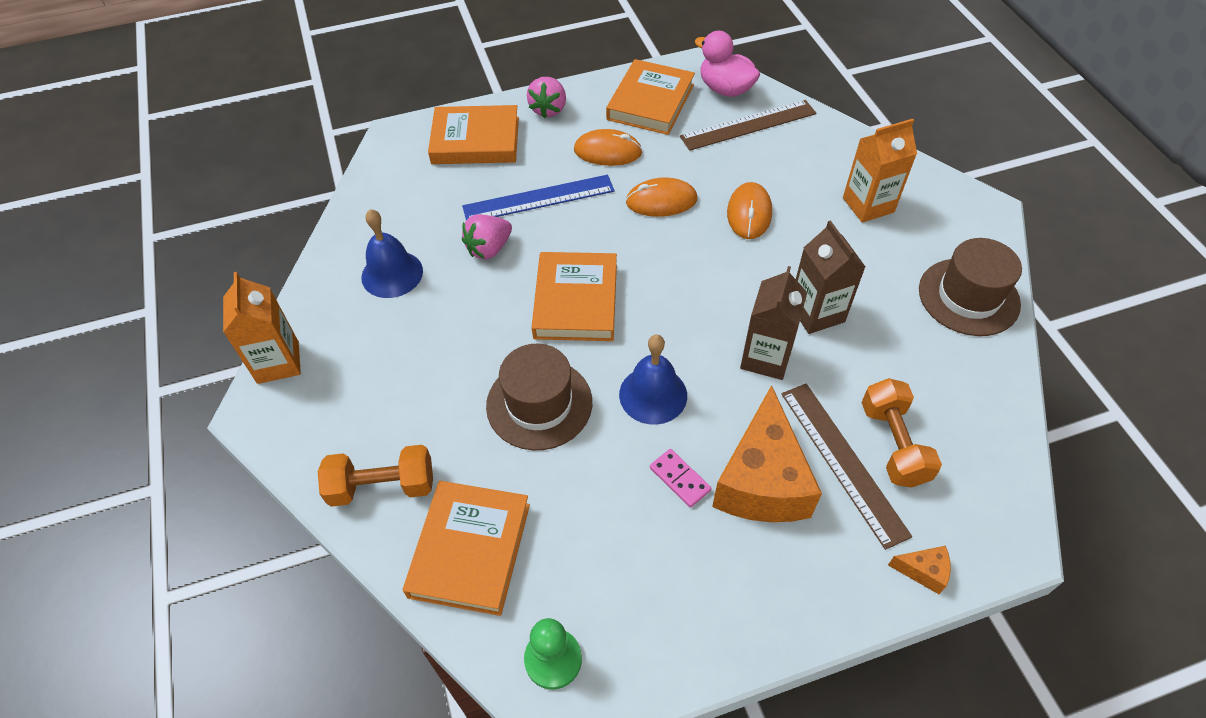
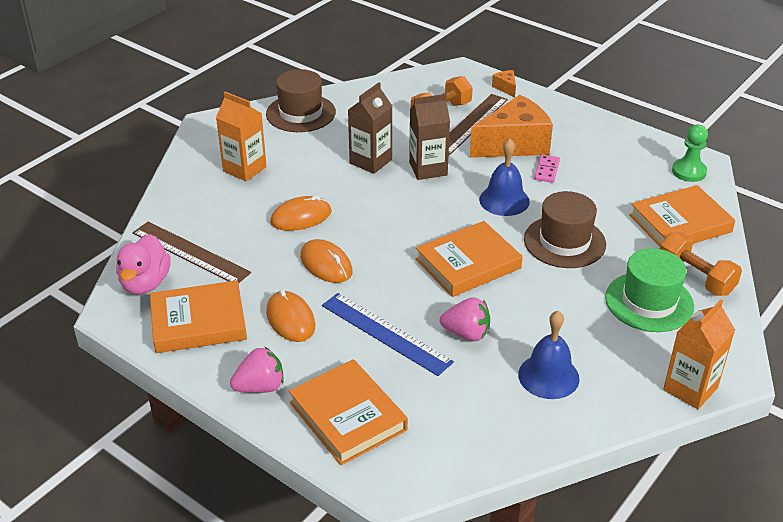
camera: 125 degrees left, 15 degrees down
none -> green hat [605,248,694,332]

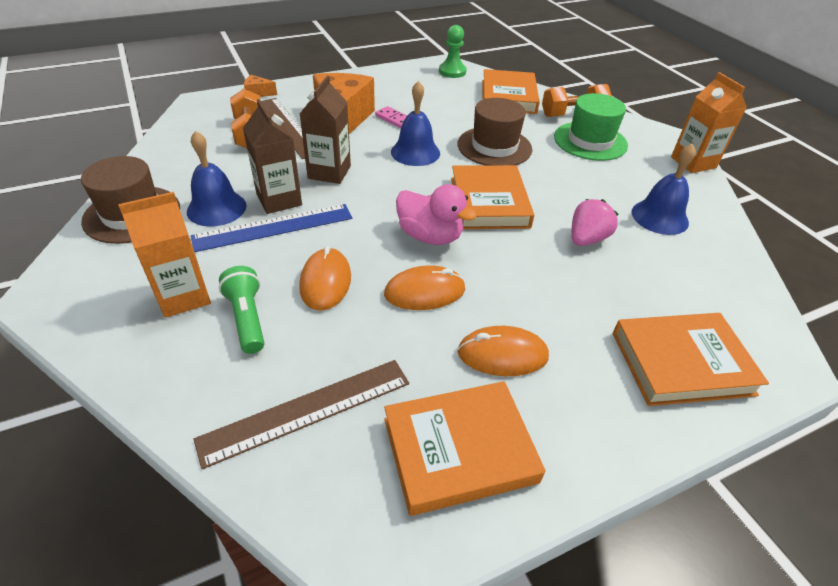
camera: 65 degrees left, 5 degrees up
pink duck [116,234,171,295] -> pink duck moved to [396,184,477,245]
orange book [150,281,247,353] -> orange book turned 60 degrees clockwise [384,381,545,516]
pink strawberry [230,346,284,393] -> none
blue ruler [322,293,454,376] -> blue ruler moved to [191,204,352,252]
none -> blue bell [187,131,247,227]
none -> green flashlight [219,266,264,354]

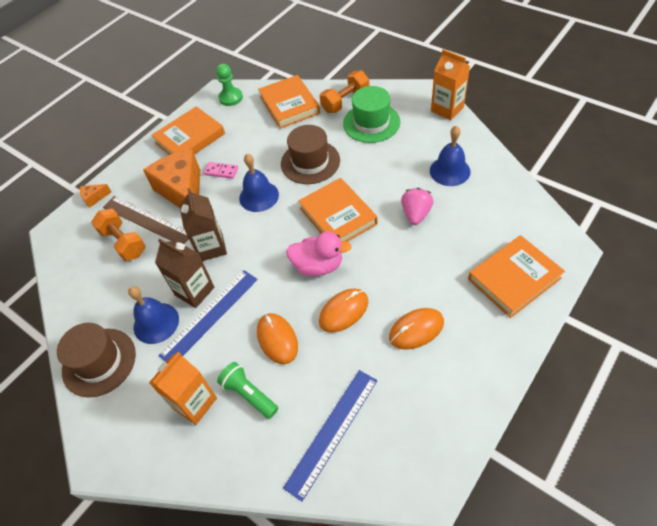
camera: 20 degrees left, 10 degrees up
brown ruler [193,360,409,469] -> blue ruler [283,370,377,501]
orange book [384,381,545,516] -> orange book moved to [151,106,225,155]

